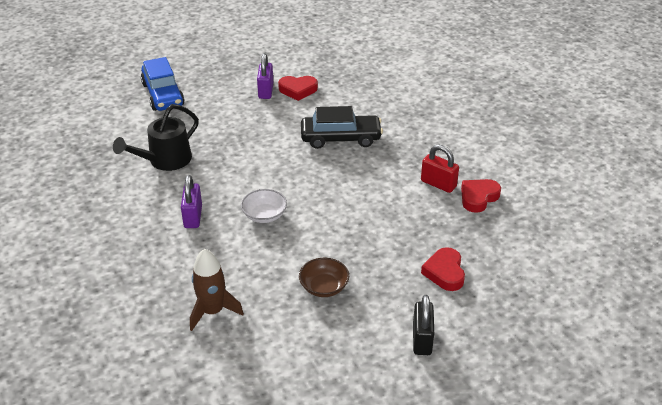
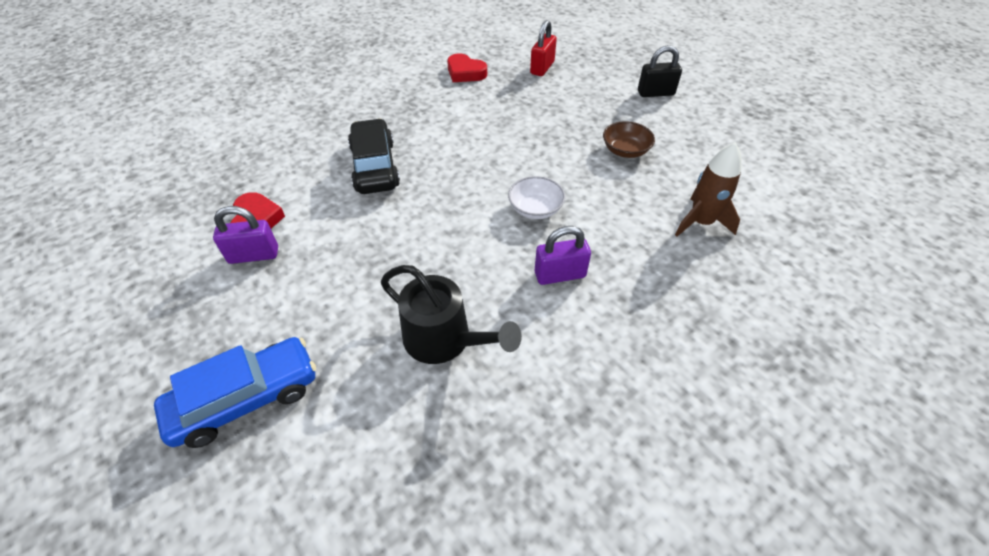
camera: 100 degrees left, 10 degrees up
red padlock [421,144,459,193] -> red padlock moved to [530,20,557,76]
red heart [421,247,465,291] -> none

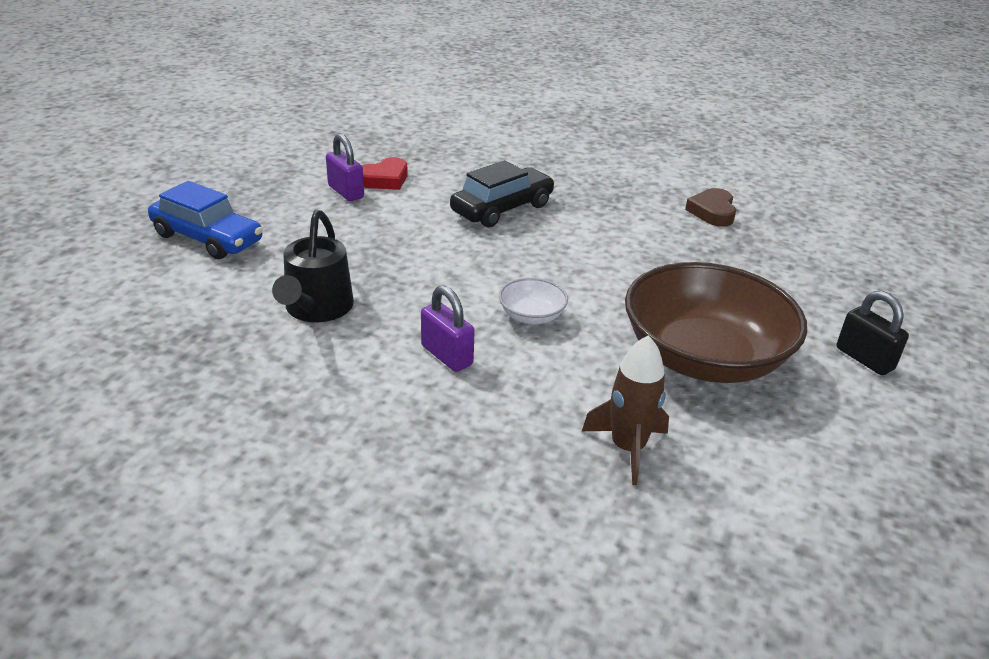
camera: 60 degrees right, 15 degrees down
red heart [447,53,487,82] -> brown heart [685,188,736,227]
red padlock [530,20,557,76] -> none
brown bowl [603,121,655,158] -> brown bowl [625,262,807,383], size x2.39

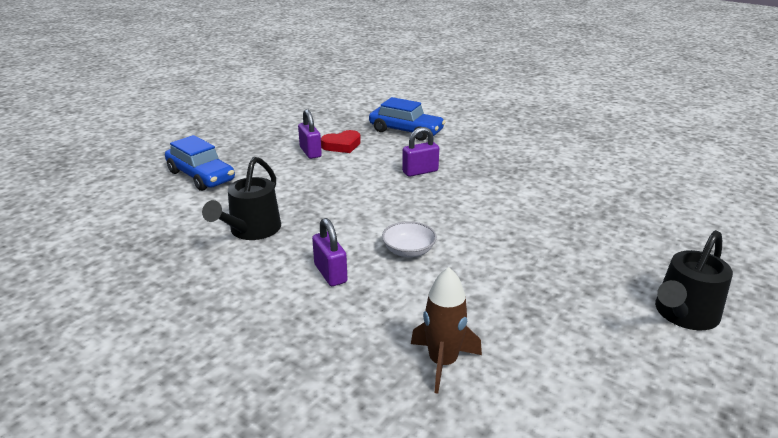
camera: 15 degrees right, 5 degrees down
black car [450,160,555,227] -> purple padlock [402,127,439,177]
brown bowl [625,262,807,383] -> none
brown heart [685,188,736,227] -> none
black padlock [836,291,909,375] -> black watering can [655,230,733,330]
none -> blue car [369,97,445,141]

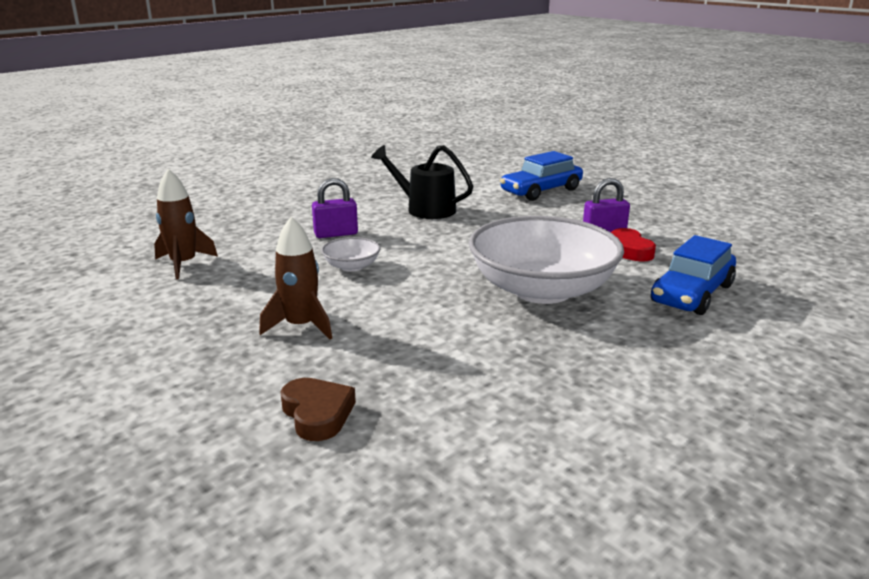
camera: 100 degrees right, 5 degrees down
purple padlock [402,127,439,177] -> white bowl [469,216,624,304]
black watering can [655,230,733,330] -> none
none -> brown rocket [259,217,332,340]
none -> brown heart [280,378,356,441]

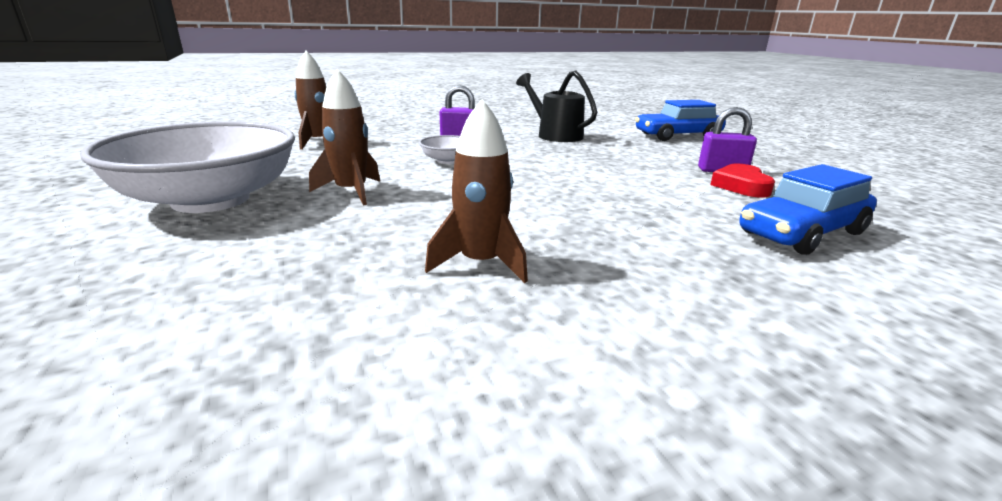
camera: 20 degrees right, 0 degrees up
brown heart [280,378,356,441] -> none
white bowl [469,216,624,304] -> white bowl moved to [80,121,295,213]
none -> brown rocket [425,99,528,283]

